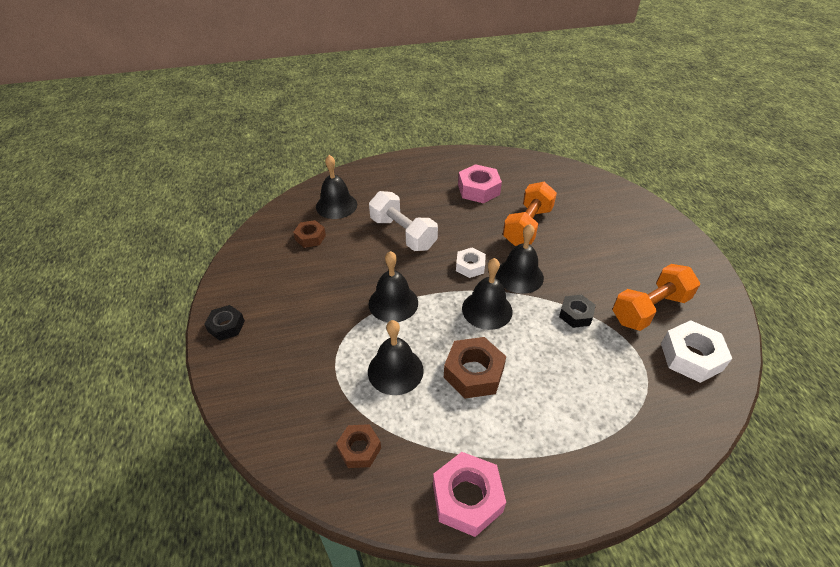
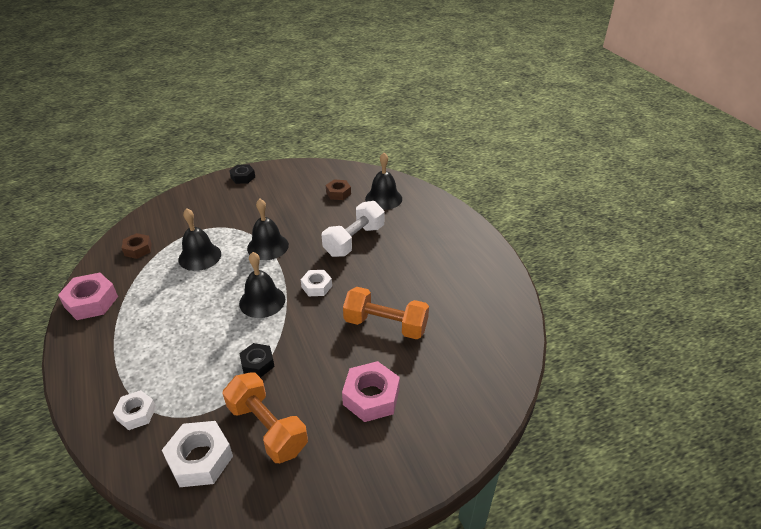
camera: 80 degrees right, 5 degrees down
brown nut [444,337,506,399] -> none
pink nut [458,164,502,203] -> pink nut moved to [342,361,400,422]
black bell [496,224,544,294] -> none
none -> white nut [113,390,156,430]

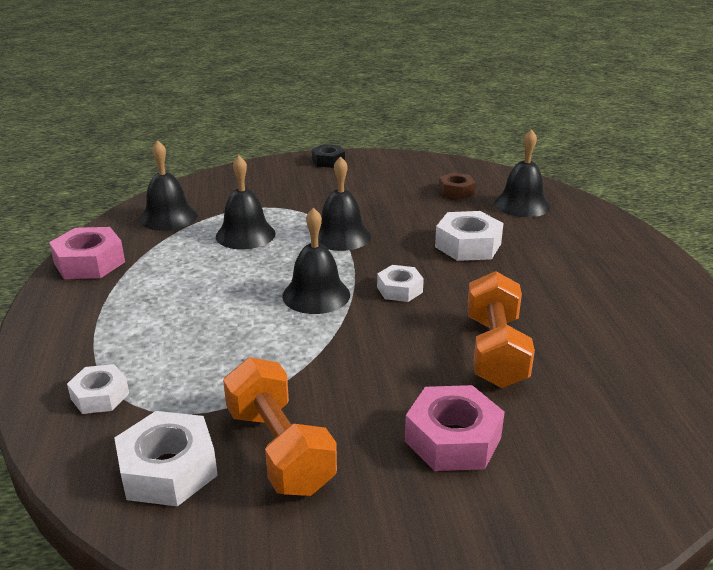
camera: 15 degrees right, 10 degrees down
brown nut [122,233,152,259] -> black bell [139,140,197,231]
black nut [239,343,275,377] -> none
white dumbbell [322,201,384,257] -> white nut [435,211,503,261]
orange dumbbell [343,287,429,340] -> orange dumbbell turned 60 degrees clockwise [467,271,535,388]

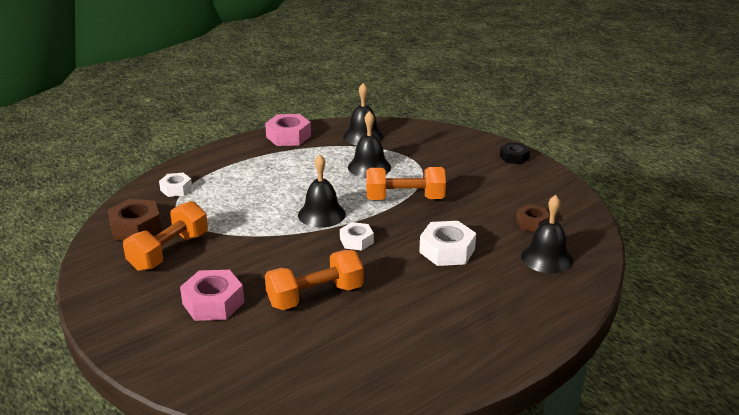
camera: 60 degrees right, 0 degrees up
white nut [115,411,218,506] -> brown nut [108,199,162,241]
black bell [318,156,371,251] -> orange dumbbell [366,167,446,200]

